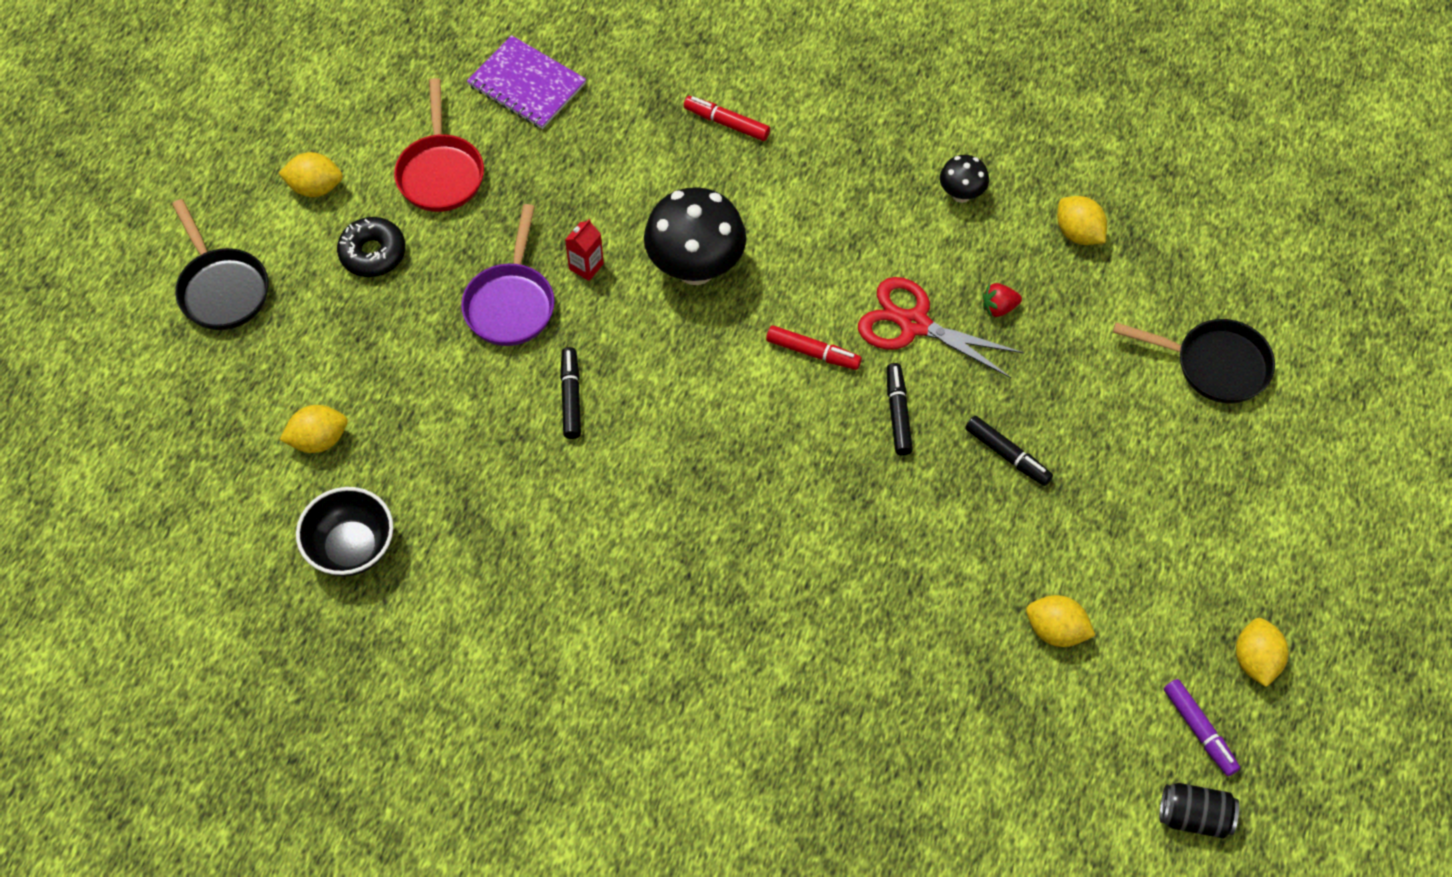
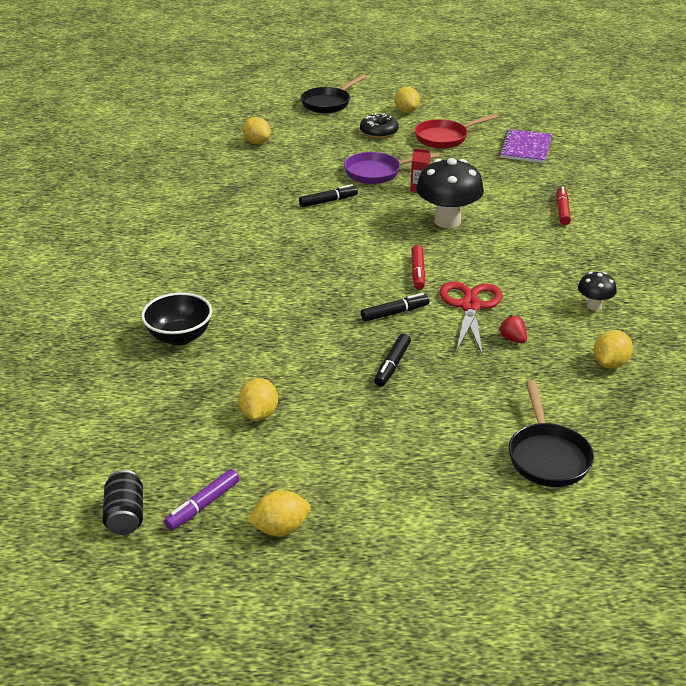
camera: 70 degrees right, 25 degrees down
black bowl [296,487,393,577] -> black bowl moved to [141,292,212,346]

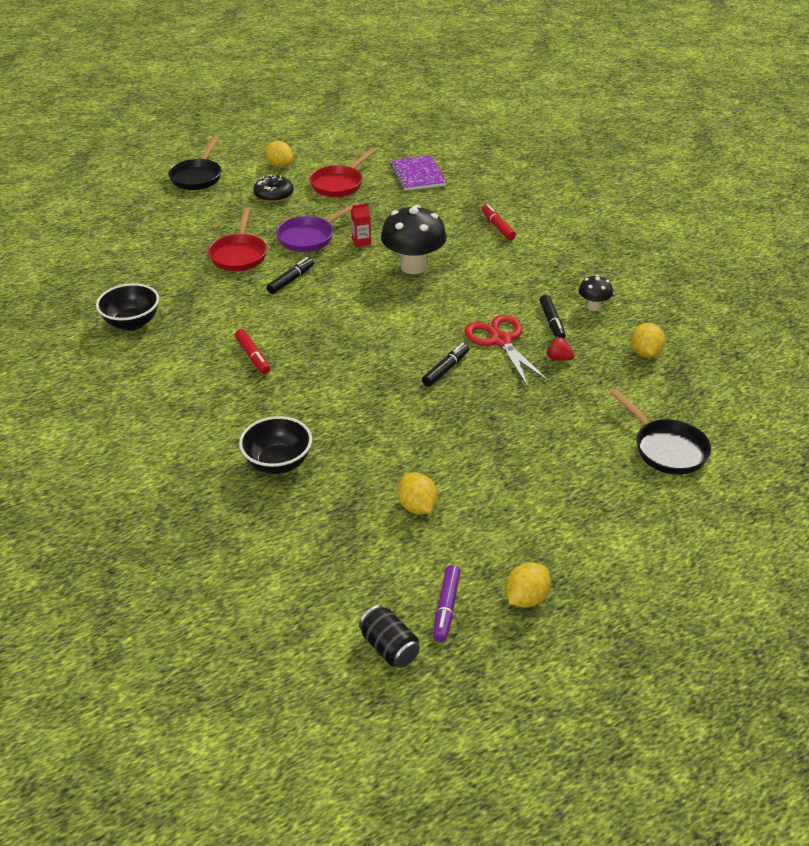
camera: 30 degrees left, 5 degrees up
yellow lemon [242,117,271,144] -> none
black marker [374,333,411,387] -> black marker moved to [539,295,566,339]
red marker [411,245,426,290] -> red marker moved to [235,329,270,374]
none -> black bowl [96,283,159,330]
none -> red pan [208,208,267,271]

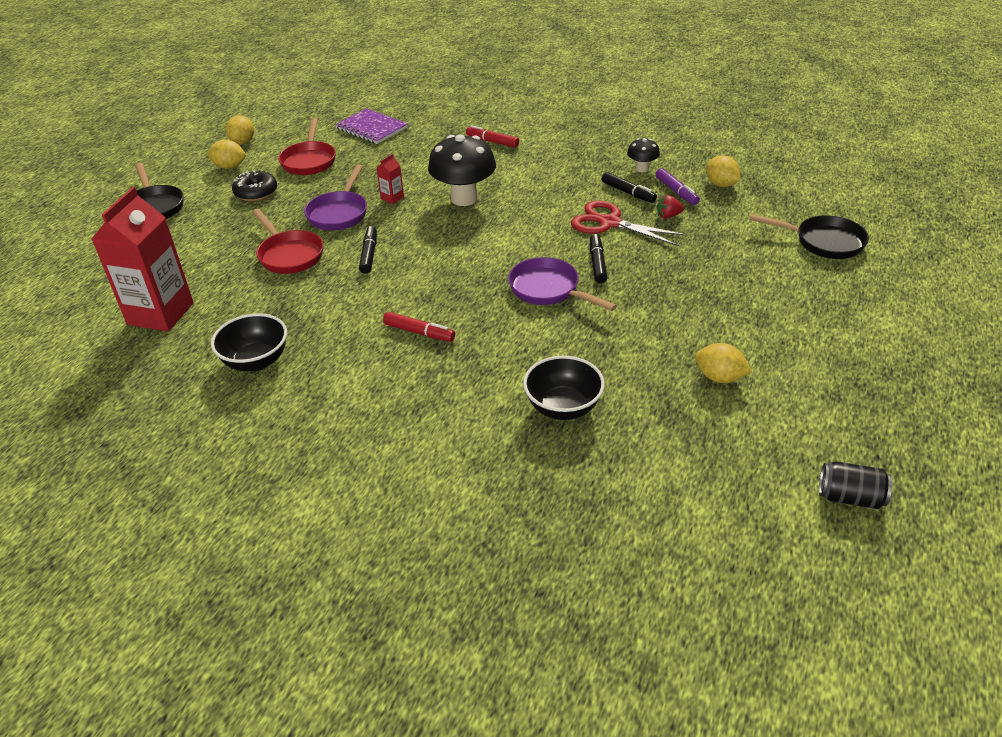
camera: 35 degrees left, 0 degrees up
purple marker [433,565,460,642] -> purple marker moved to [655,168,700,205]
yellow lemon [506,562,551,608] -> yellow lemon moved to [226,115,254,144]
none -> red carton [92,187,194,332]
none -> purple pan [508,257,617,311]

